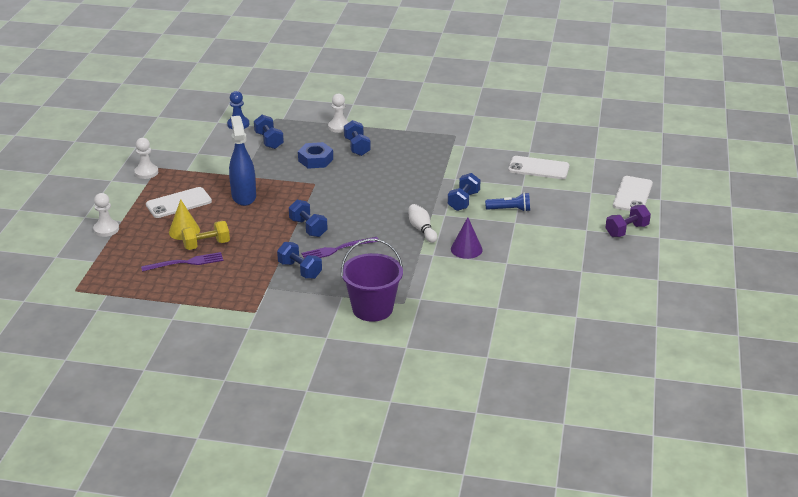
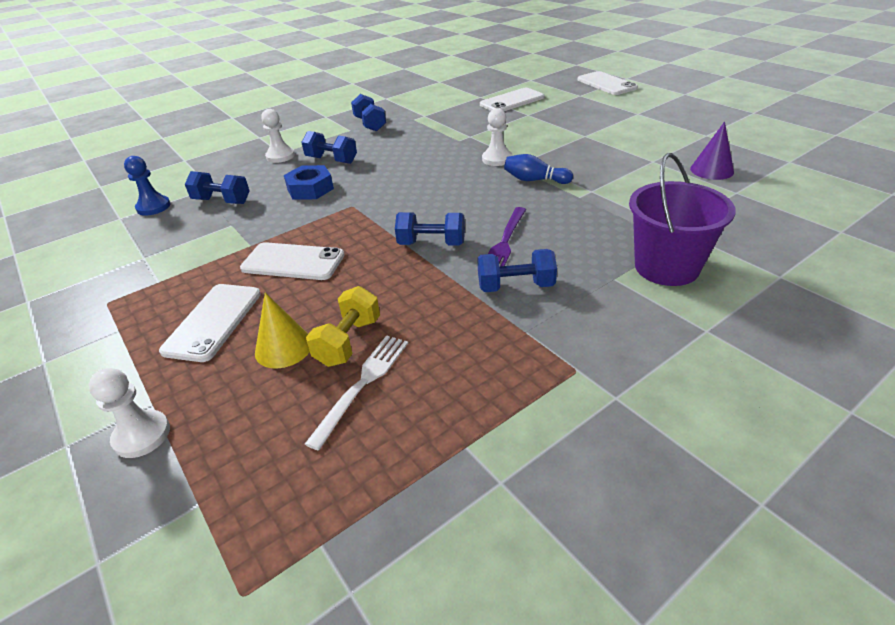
camera: 45 degrees left, 5 degrees up
white pawn [134,138,158,179] -> white pawn moved to [482,108,512,166]
purple fork [141,252,223,272] -> white fork [305,335,408,451]
blue spray bottle [229,116,256,206] -> white phone [240,242,345,280]
white bowling pin [408,204,437,243] -> blue bowling pin [504,154,573,184]
blue dumbbell [448,173,481,211] -> blue dumbbell moved to [351,94,386,131]
purple cone [451,217,483,259] -> purple cone moved to [690,121,734,180]
blue flashlight [485,193,530,212] -> none
purple dumbbell [605,205,651,237] -> none

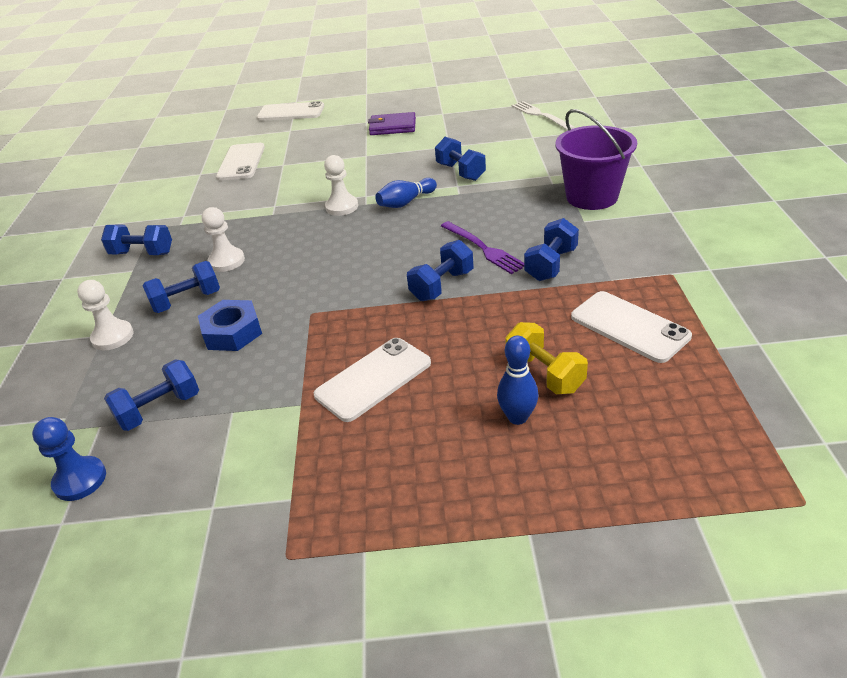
camera: 55 degrees left, 0 degrees up
white pawn [89,368,170,458] -> white pawn moved to [202,207,245,272]
white phone [159,284,261,362] -> white phone moved to [571,291,692,363]
yellow cone [255,293,310,368] -> blue bowling pin [497,336,539,425]
white fork [305,335,408,451] -> white fork moved to [511,101,575,130]
purple cone [690,121,734,180] -> none
none -> purple wallet [368,112,416,135]
none -> blue dumbbell [435,137,486,181]

